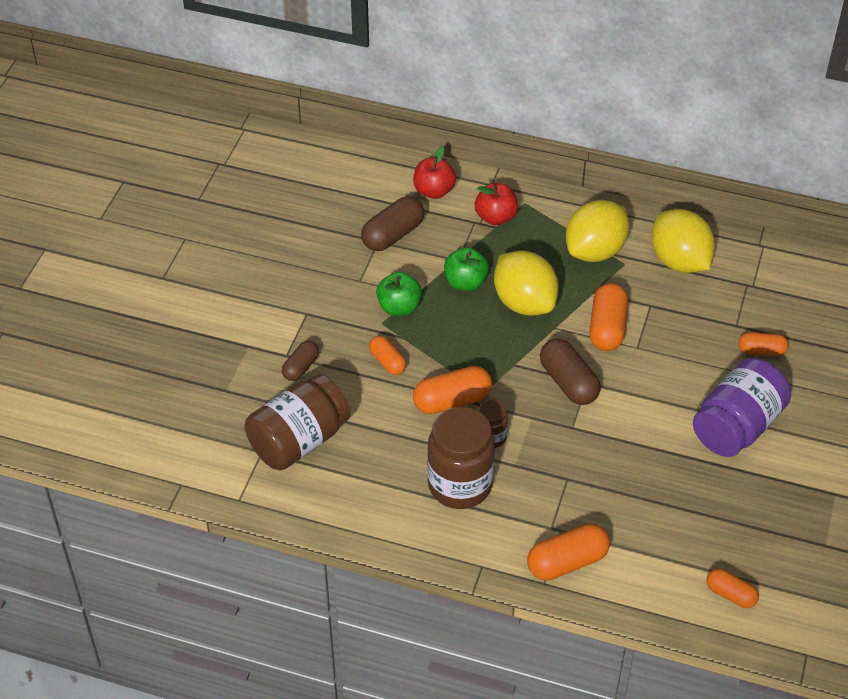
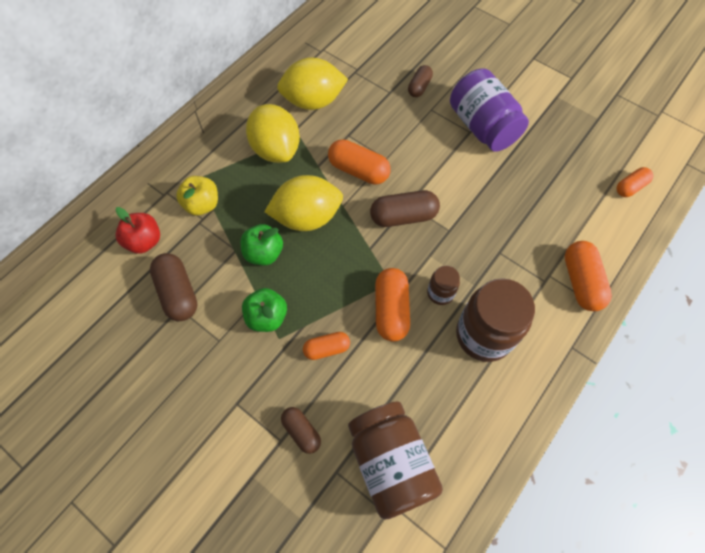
camera: 70 degrees left, 15 degrees up
red apple [475,183,518,225] -> yellow apple [176,176,218,216]
orange capsule [739,332,789,356] -> brown capsule [408,65,433,97]

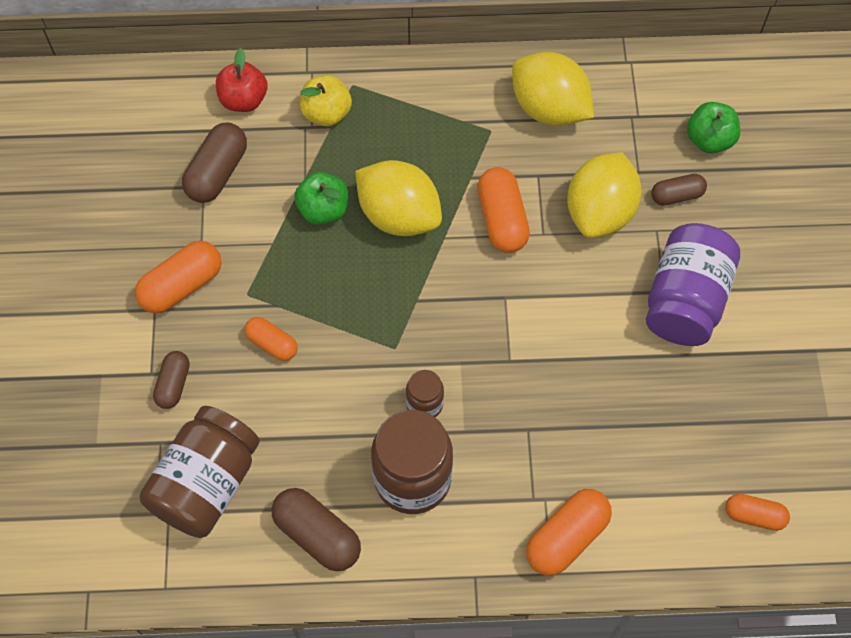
camera: 50 degrees right, 0 degrees up
green apple [242,288,287,332] -> green apple moved to [687,102,741,153]
yellow lemon [246,104,300,163] -> yellow lemon moved to [567,152,642,238]
brown capsule [370,190,440,227] -> brown capsule moved to [272,488,361,571]
orange capsule [375,268,410,342] -> orange capsule moved to [135,241,222,314]

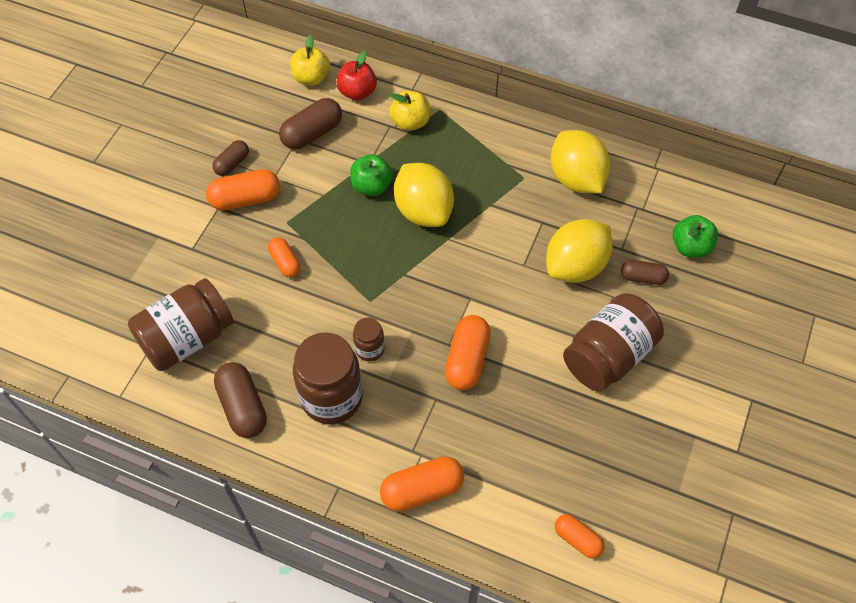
camera: 25 degrees right, 5 degrees down
brown capsule [153,351,190,409] -> brown capsule moved to [212,140,249,176]
orange capsule [477,167,530,253] -> orange capsule moved to [445,315,491,390]
purple jar [646,223,740,346] -> brown jar [563,293,664,391]
none -> yellow apple [290,35,330,85]

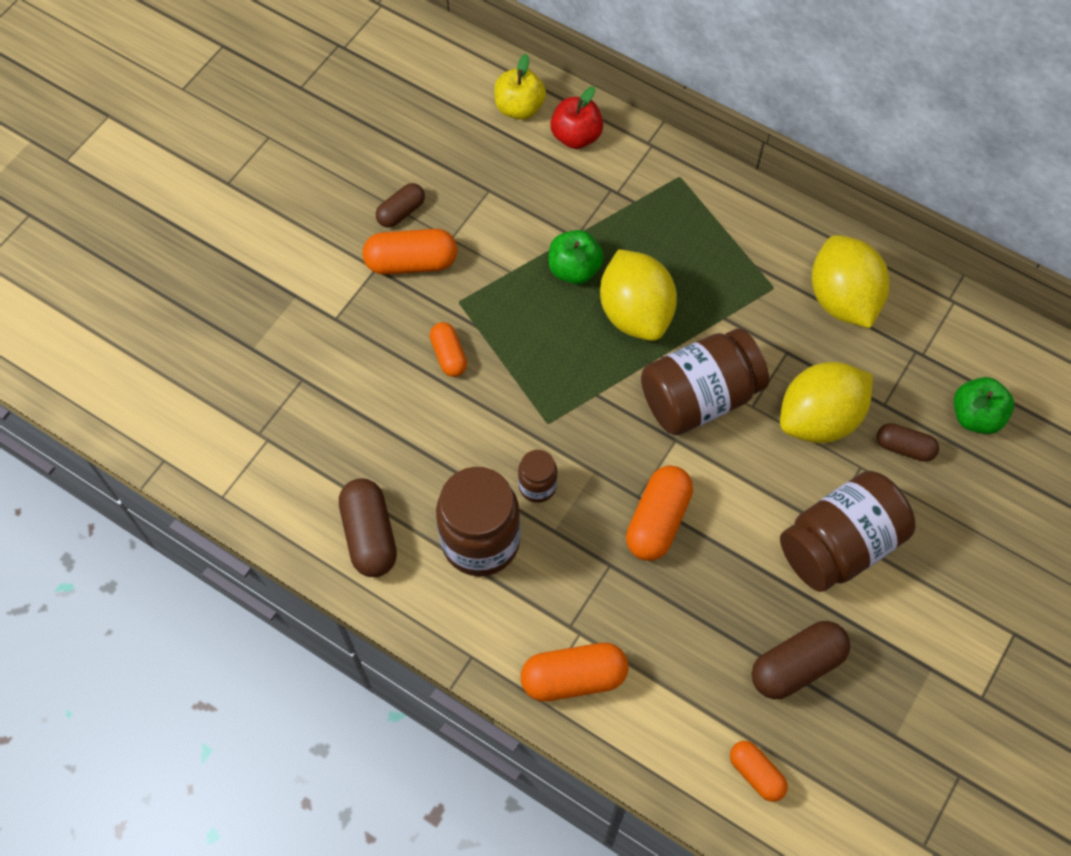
camera: 10 degrees right, 5 degrees up
brown jar [128,278,234,371] -> brown jar moved to [641,328,769,435]
brown capsule [279,98,342,150] -> brown capsule moved to [752,621,850,699]
yellow apple [389,91,430,131] -> none

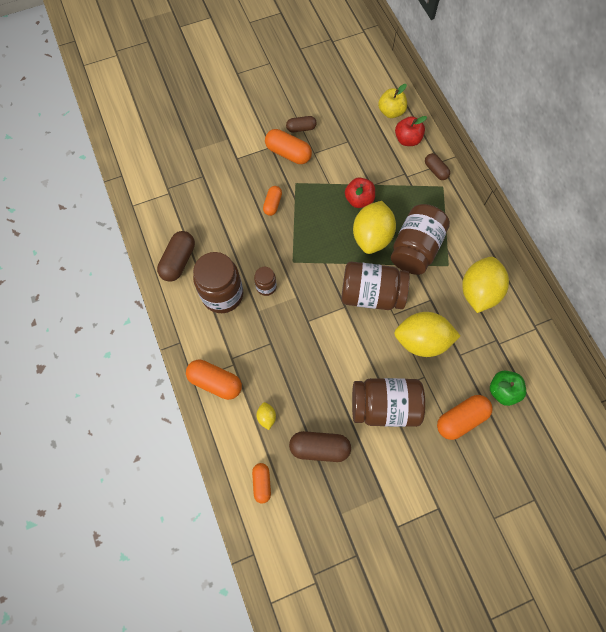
camera: 35 degrees right, 5 degrees up
green apple [548,230,604,284] -> red apple [345,178,375,208]
orange capsule [626,465,693,561] -> orange capsule moved to [437,395,493,440]
brown capsule [877,423,939,462] -> brown capsule moved to [425,153,450,180]
none -> yellow lemon [256,402,276,430]
none -> brown jar [391,204,450,275]

